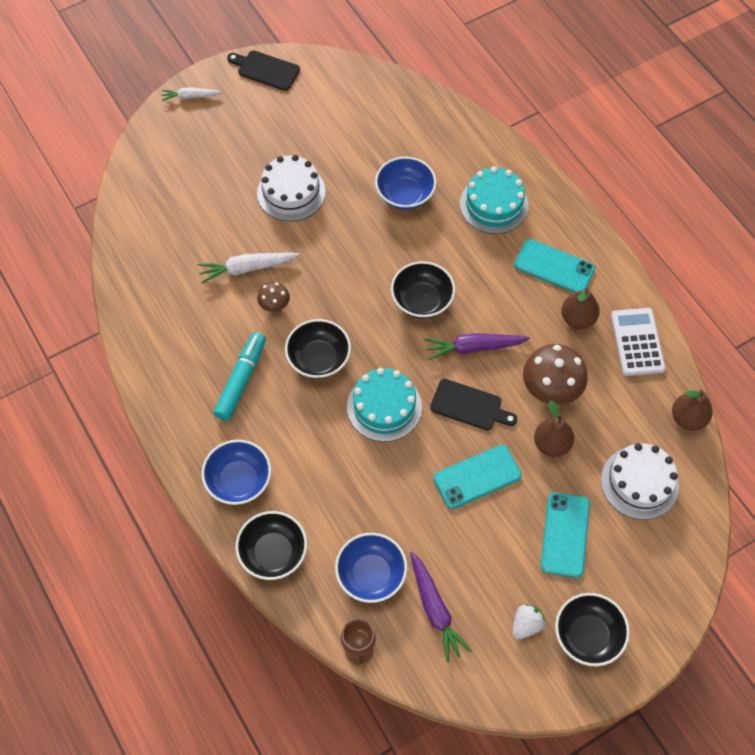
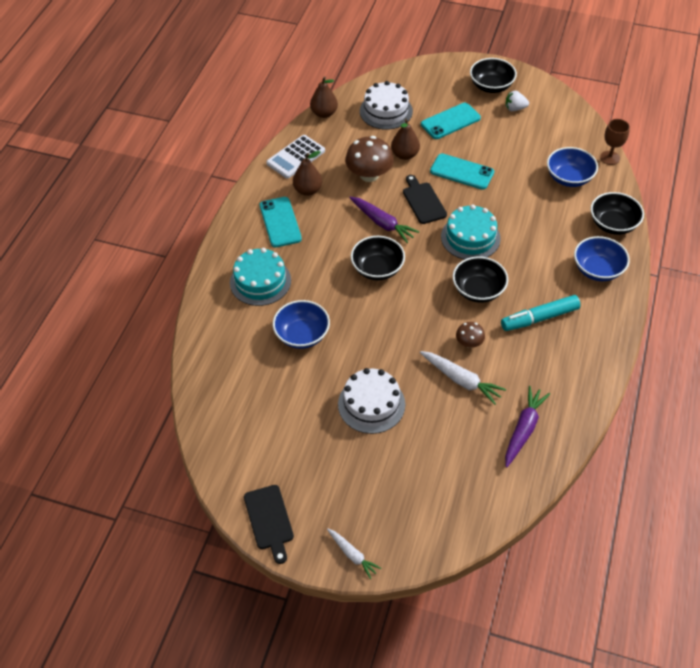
camera: 130 degrees left, 10 degrees down
purple carrot [410,551,472,662] -> purple carrot moved to [505,386,550,467]

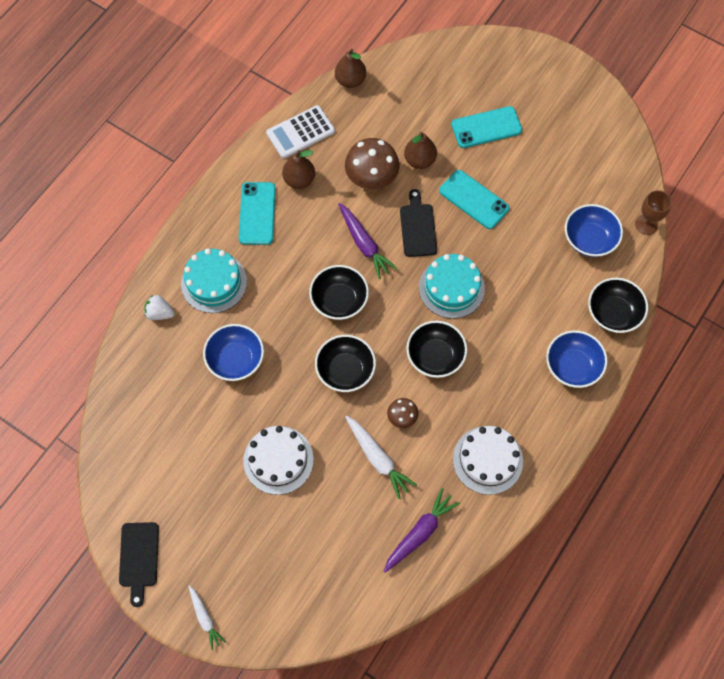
camera: 15 degrees right, 15 degrees up
white cake [360,81,413,130] -> white cake moved to [453,426,523,495]
black bowl [470,58,517,93] -> black bowl moved to [315,335,376,392]
turquoise marker [501,295,580,331] -> none
white strawberry [506,91,529,111] -> white strawberry moved to [144,295,174,320]

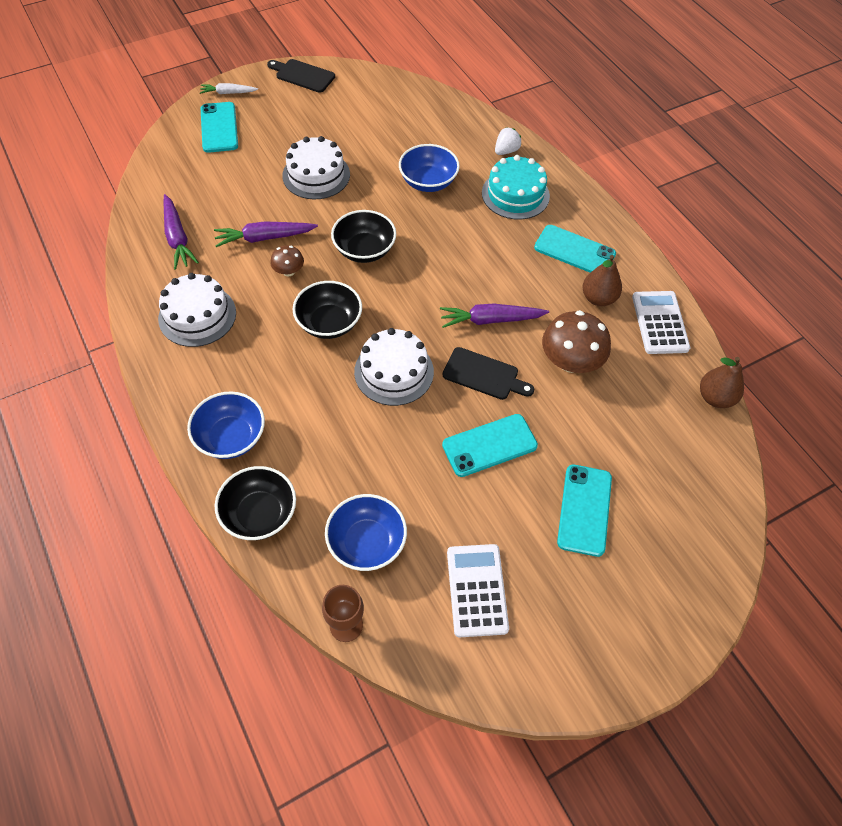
camera: 115 degrees right, 10 degrees down
black bowl [309,265,369,320] -> none
white carrot [345,416,417,499] -> purple carrot [214,221,318,247]
brown pear [404,132,437,169] -> none
turquoise cake [419,254,485,319] -> white cake [354,328,434,406]
none -> turquoise phone [201,102,238,153]
none -> white calculator [447,544,509,637]

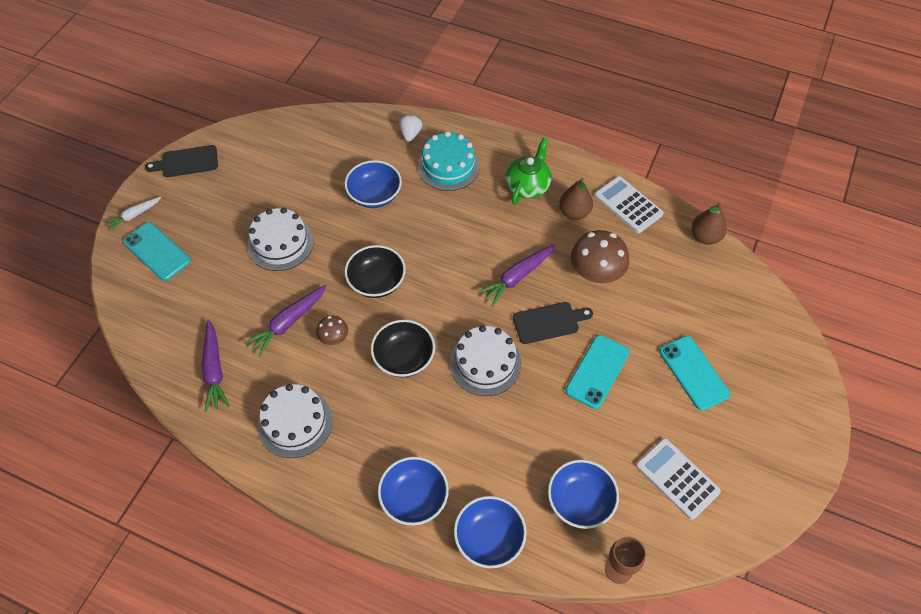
camera: 35 degrees left, 0 degrees up
purple carrot [164,194,199,270] -> purple carrot turned 45 degrees clockwise [202,319,229,412]
black bowl [215,466,296,540] -> blue bowl [454,496,527,568]
turquoise phone [534,225,616,273] -> green teapot [505,138,552,205]

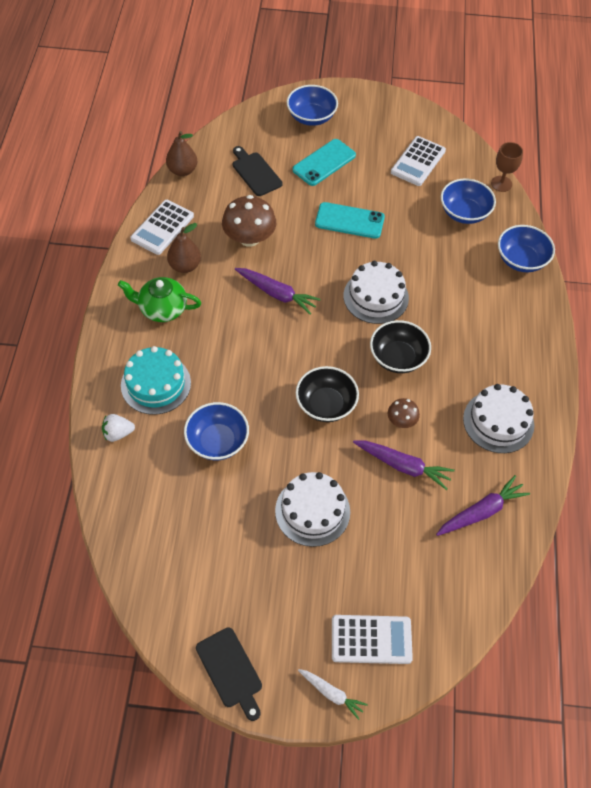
camera: 110 degrees left, 0 degrees up
turquoise phone [123,222,191,281] -> white calculator [332,615,413,664]
blue bowl [378,457,449,525] -> blue bowl moved to [287,85,338,126]
black cutting board [513,302,593,344] -> black cutting board moved to [233,146,283,196]

